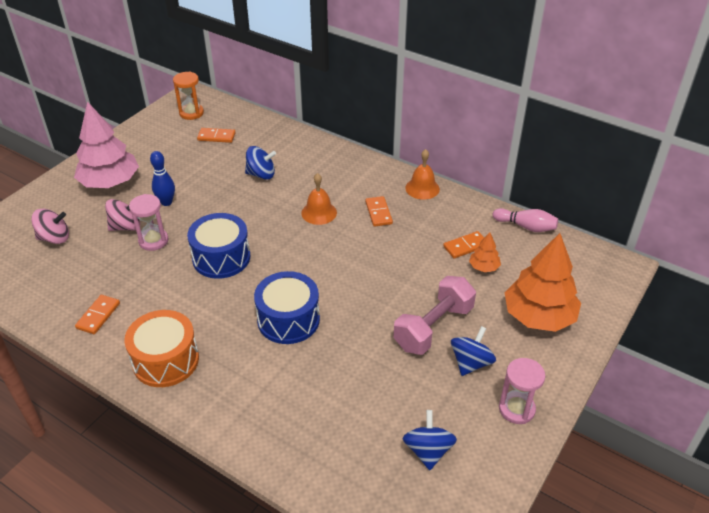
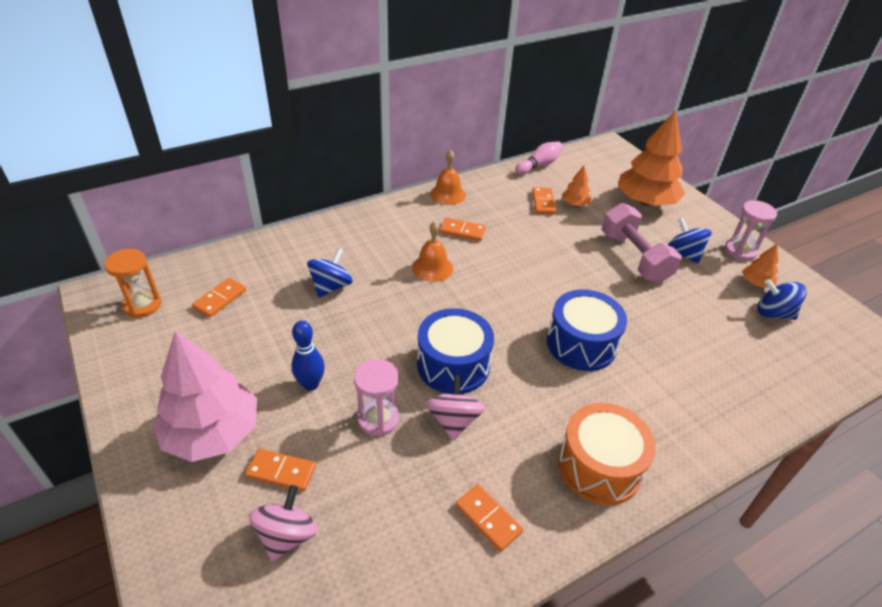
camera: 65 degrees left, 0 degrees up
pink spinning top [105,199,140,231] -> pink spinning top moved to [426,375,485,441]
none -> orange domino [245,449,316,491]
none -> orange tree [742,244,778,288]

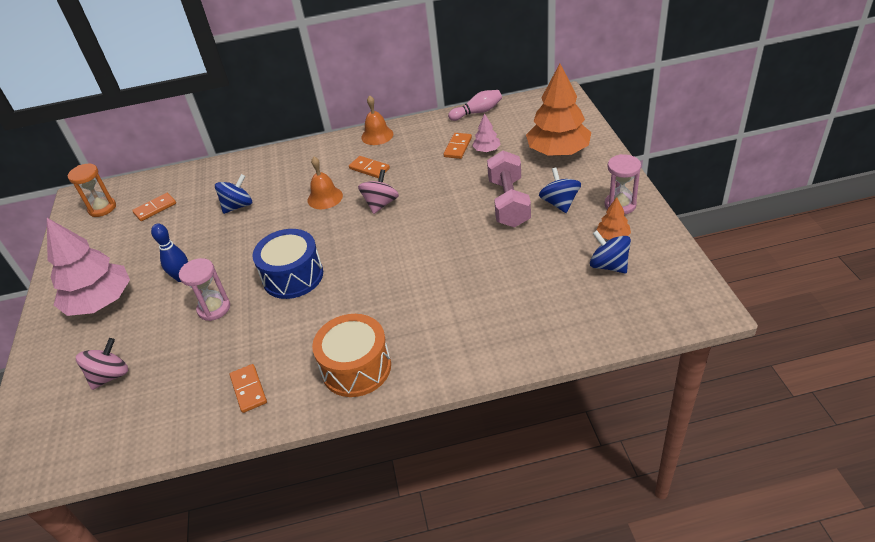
camera: 25 degrees right, 0 degrees up
orange domino [245,449,316,491] -> none
pink spinning top [426,375,485,441] -> pink spinning top moved to [358,169,399,214]
blue drum [547,289,627,371] -> none
orange tree [562,166,592,206] -> pink tree [472,113,501,152]

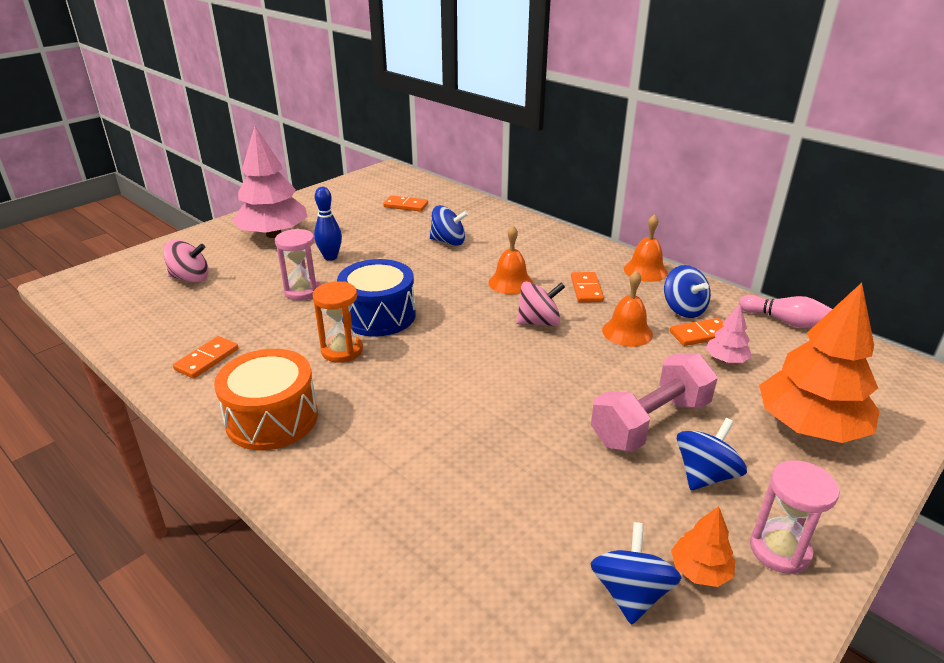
camera: 50 degrees right, 10 degrees down
orange hourglass [68,164,116,217] -> orange hourglass moved to [313,281,363,363]
none -> orange bell [602,271,653,347]
none -> blue spinning top [664,265,711,318]

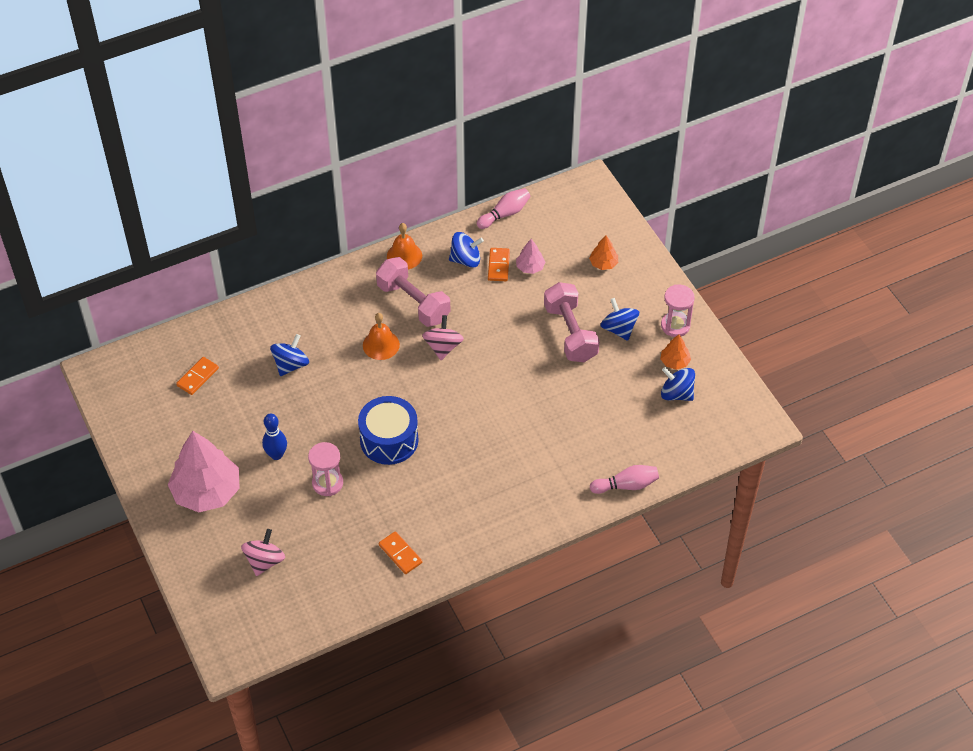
camera: 70 degrees left, 20 degrees up
orange drum [214,349,318,450] -> none
orange hourglass [313,281,363,363] -> none
orange domino [571,272,604,303] -> pink dumbbell [376,257,451,327]
orange bell [602,271,653,347] -> none
orange tree [759,283,879,443] -> orange tree [589,235,618,270], size x0.45
none -> pink bowling pin [590,465,659,494]

